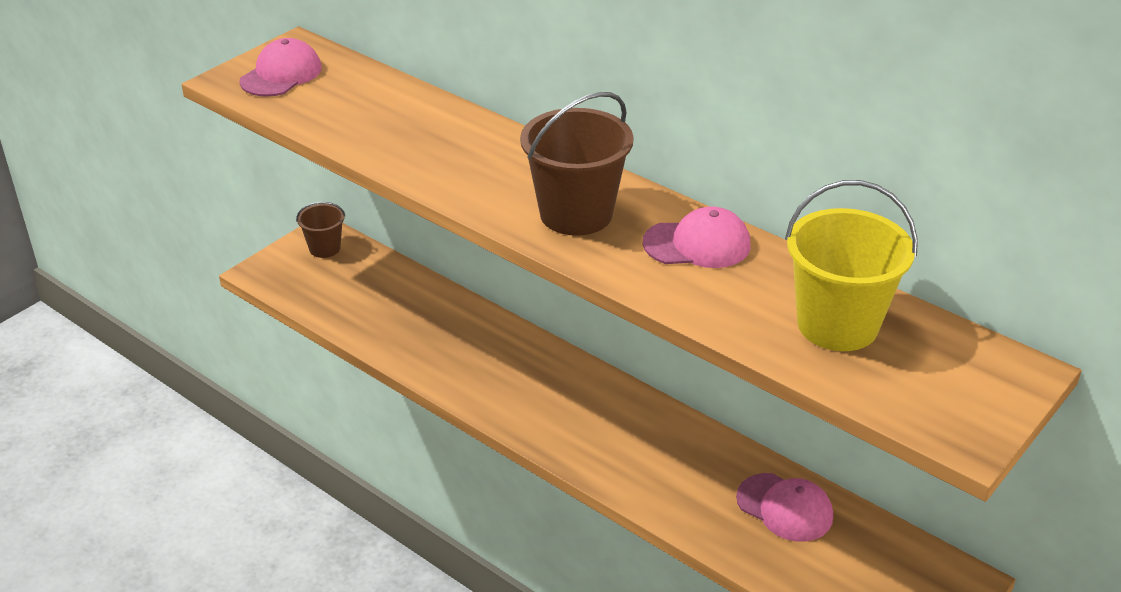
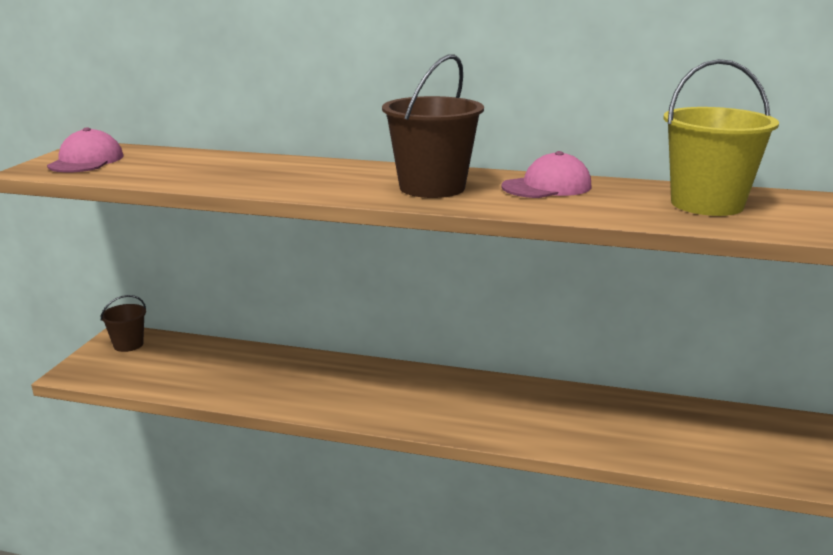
camera: 25 degrees left, 15 degrees down
pink cap [736,473,833,542] -> none

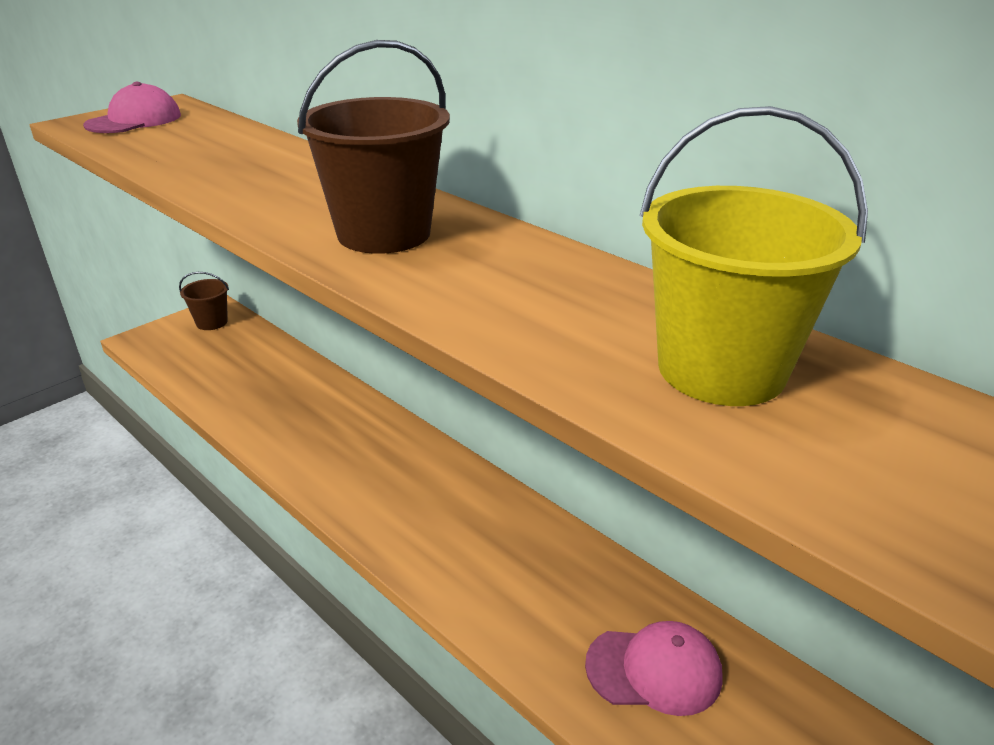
camera: 30 degrees right, 10 degrees up
pink cap [501,151,592,198] -> pink cap moved to [585,621,723,716]

